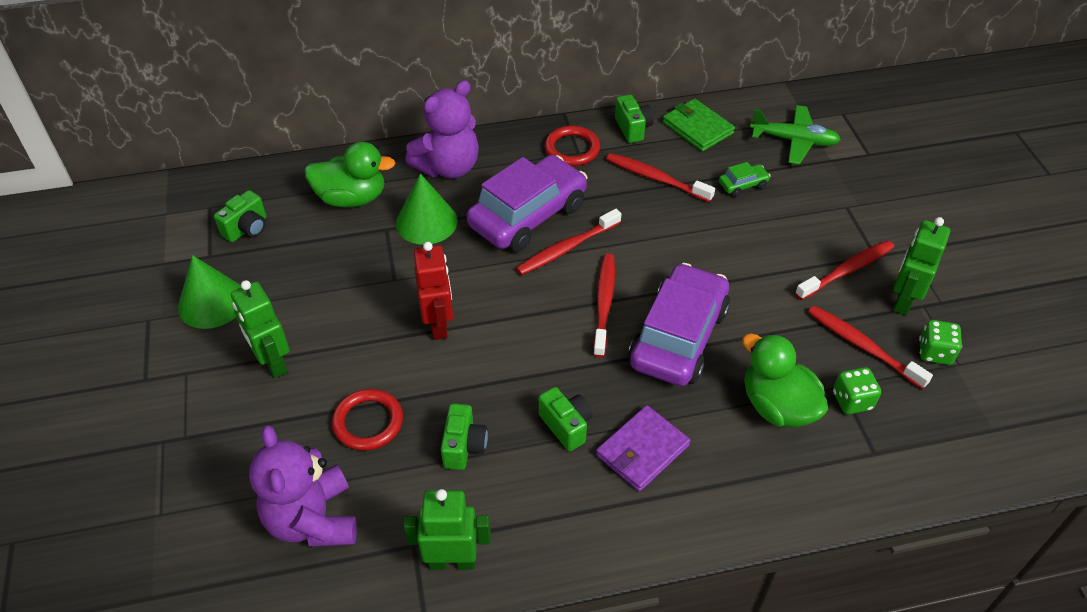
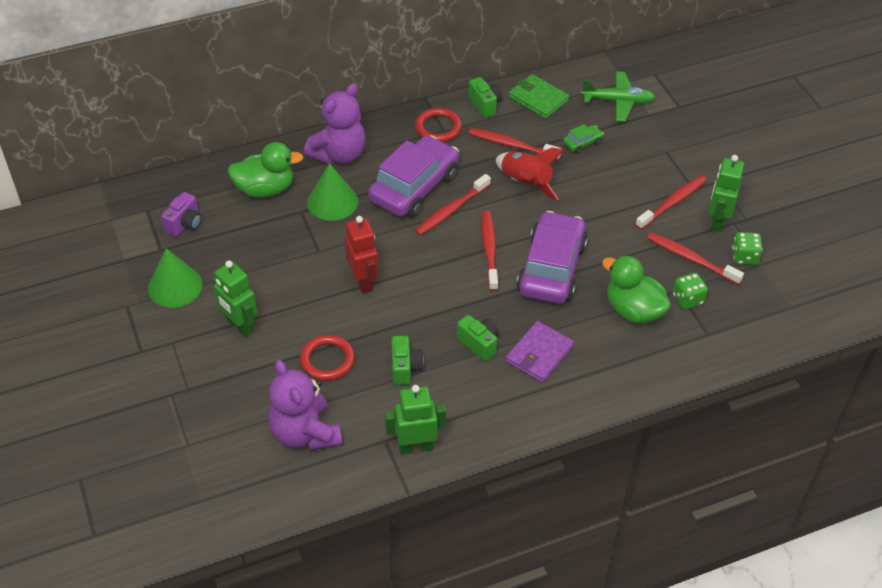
camera: 10 degrees left, 0 degrees up
green camera [214,190,266,242] -> purple camera [161,192,202,237]
none -> red rocket [496,148,564,201]

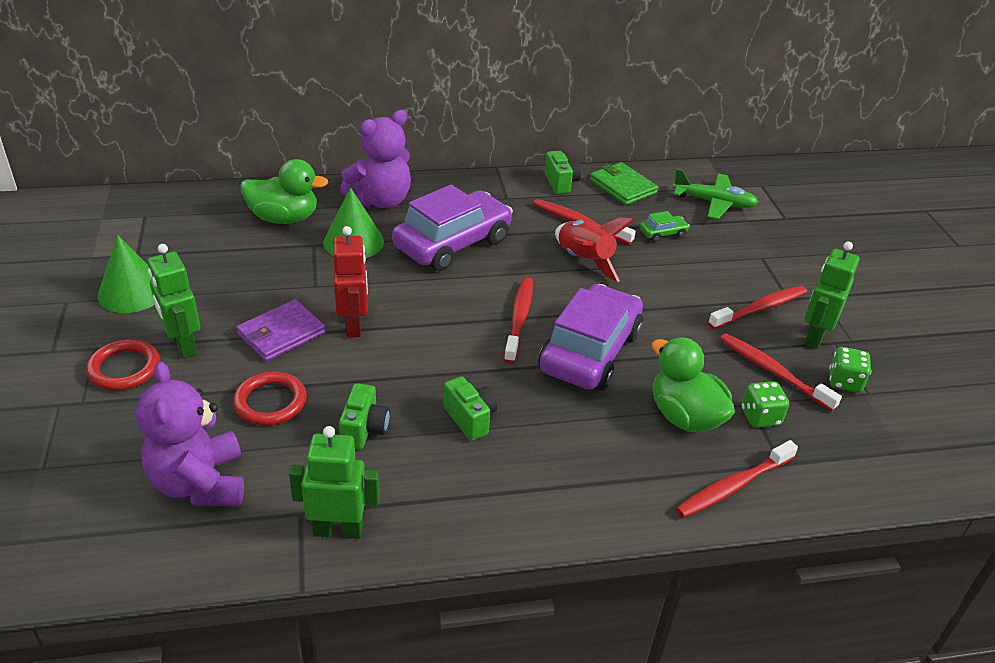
camera: 10 degrees right, 10 degrees down
purple camera [161,192,202,237] -> none
red ring [415,108,462,142] -> red ring moved to [86,339,160,390]
red toothbrush [415,174,491,236] -> red toothbrush moved to [676,440,798,518]
purple wallet [505,321,574,382] -> purple wallet moved to [236,300,325,361]

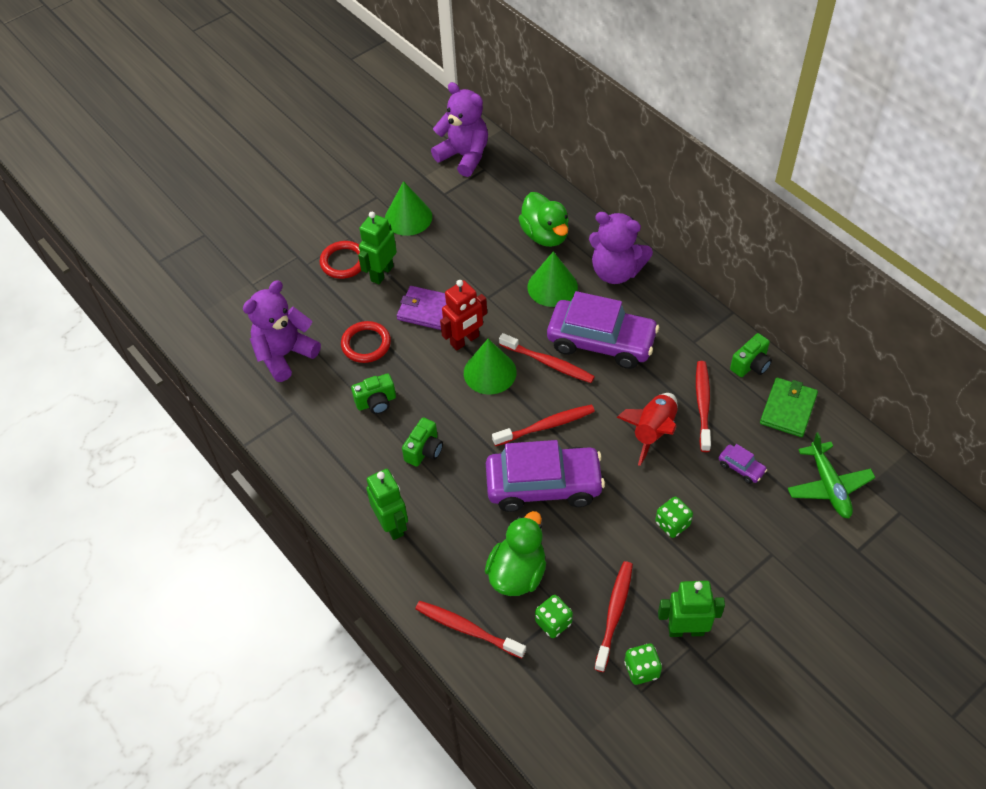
camera: 65 degrees right, 15 degrees up
green robot [289,426,380,539] -> green robot moved to [366,469,408,540]
green car [640,211,690,242] -> purple car [719,444,767,484]
red toothbrush [708,286,807,329] -> red toothbrush moved to [499,333,595,383]
none -> purple teddy bear [431,82,488,177]
none -> green cone [464,339,517,394]
none -> green dice [655,497,693,538]

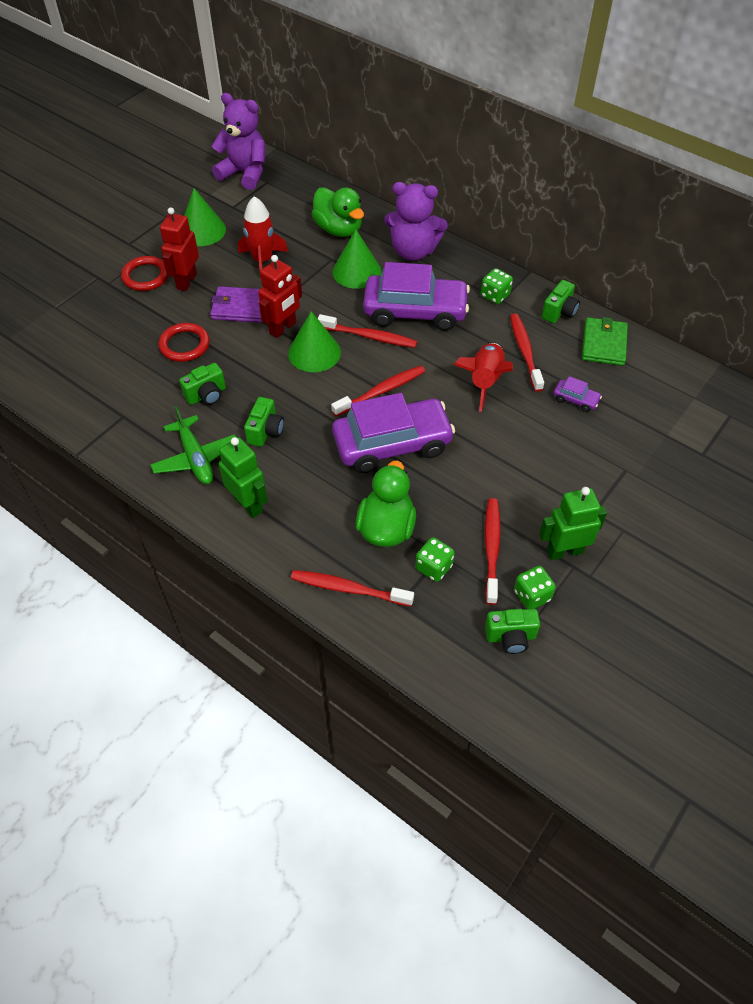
camera: 15 degrees left, 0 degrees up
purple teddy bear [243,280,321,382] -> none
green robot [358,212,397,284] -> red robot [160,207,199,291]
green dice [655,497,693,538] -> green dice moved to [481,268,513,304]
green plane [788,432,876,518] -> green plane moved to [150,406,236,484]
none -> red rocket [238,196,288,278]
none -> green camera [485,609,540,654]

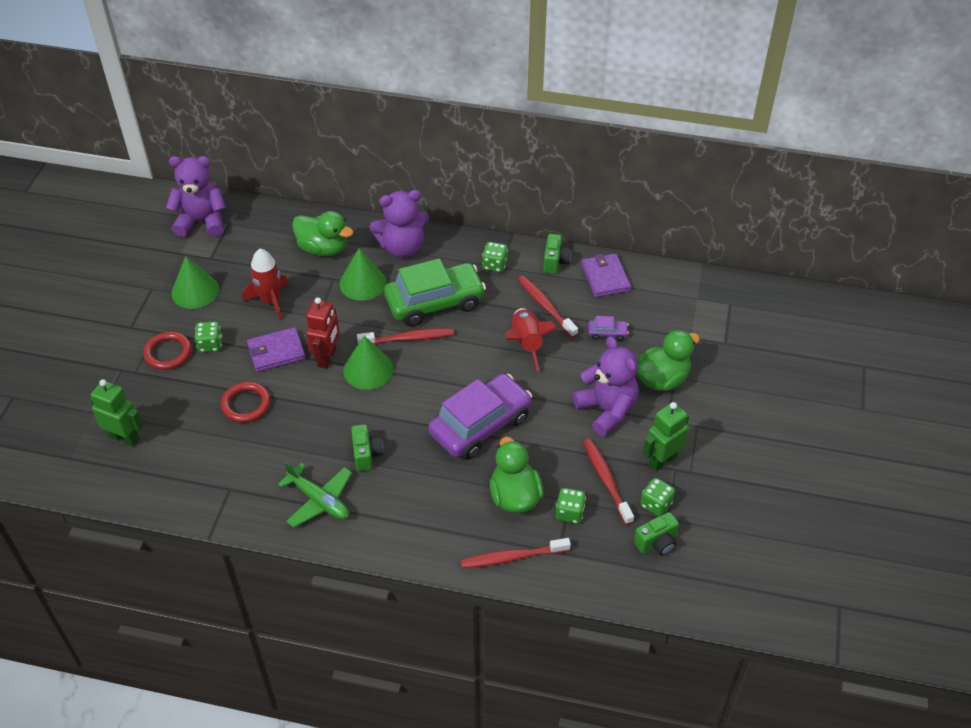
camera: 25 degrees left, 5 degrees down
red robot [160,207,199,291] -> green dice [195,322,222,352]
green camera [179,363,226,405] -> none
green robot [219,437,268,518] -> green robot moved to [90,379,143,447]
red toothbrush [331,366,425,416] -> none
purple car [363,262,470,331] -> green car [384,259,486,326]
green wallet [582,317,628,366] -> purple wallet [581,253,631,297]
none -> purple teddy bear [573,336,639,436]
none -> green duck [637,330,700,391]

